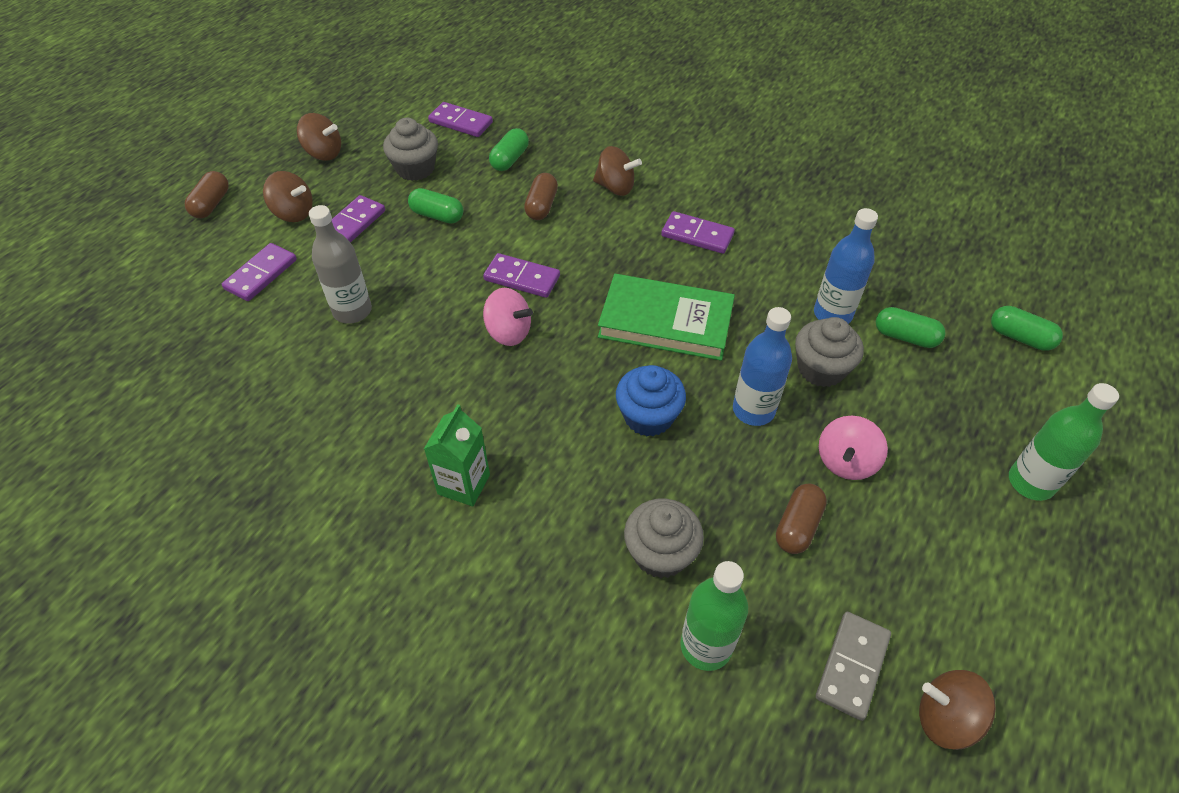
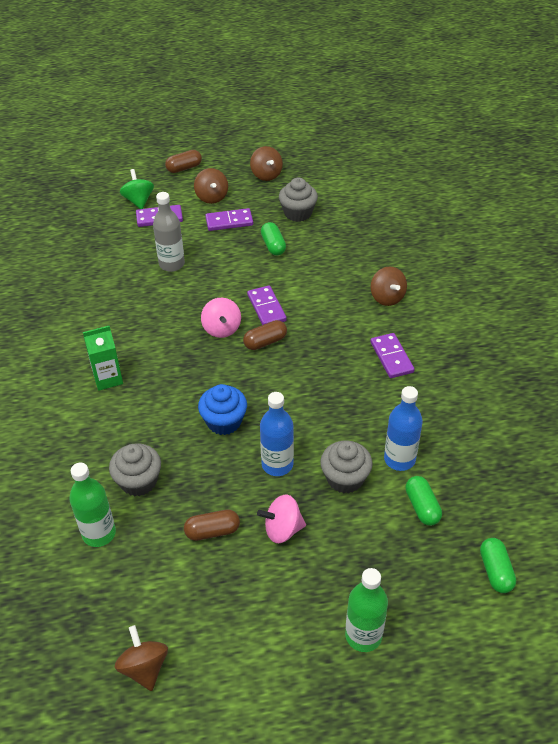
camera: 50 degrees right, 5 degrees down
purple domino [428,102,493,137] -> none
green capsule [489,128,529,171] -> none
brown capsule [524,173,558,220] -> brown capsule moved to [243,320,287,350]
green book [598,274,735,361] -> none
grey domino [816,612,891,721] -> none
none -> green spinning top [120,169,154,209]

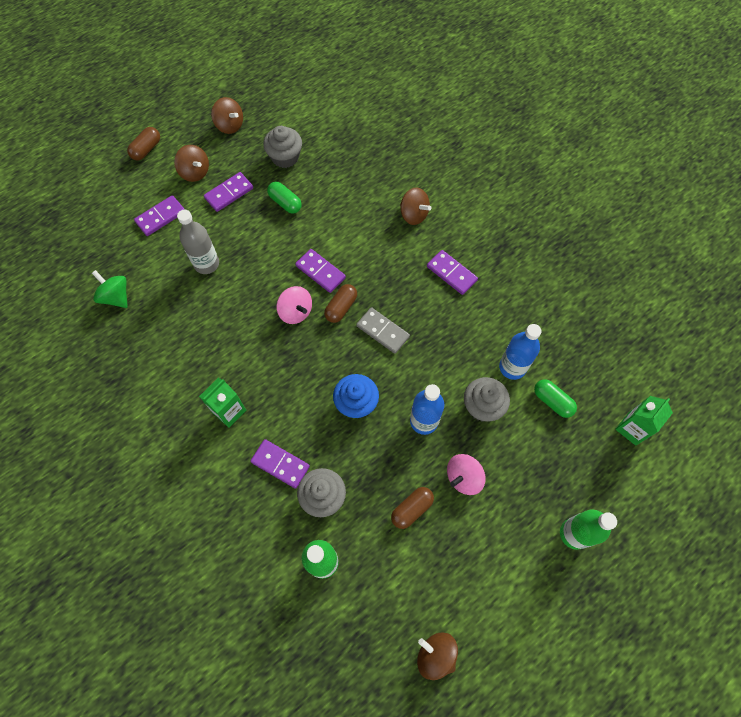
camera: 30 degrees left, 20 degrees up
green spinning top [120,169,154,209] -> green spinning top moved to [92,270,128,308]
green capsule [480,538,516,593] -> green carton [615,396,673,446]
none -> purple domino [250,439,310,489]
none -> grey domino [356,307,410,354]

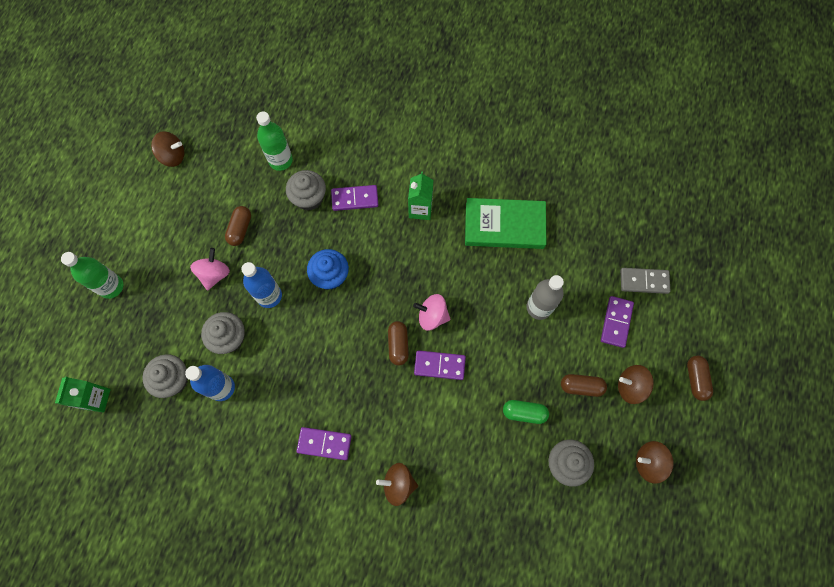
camera: 145 degrees right, 5 degrees up
green spinning top [92,270,128,308] -> none
purple domino [204,172,253,212] -> brown capsule [561,374,607,397]
grey domino [356,307,410,354] -> grey domino moved to [621,268,670,294]
green capsule [534,379,577,418] -> grey cupcake [142,354,188,398]
none -> green book [465,198,546,249]

